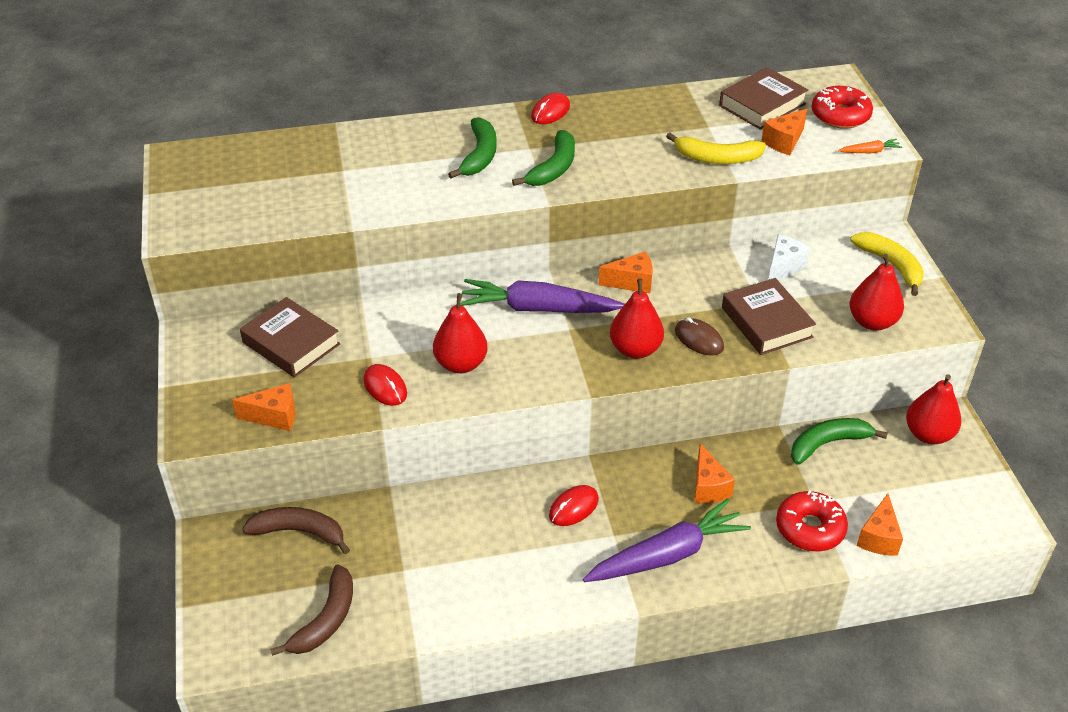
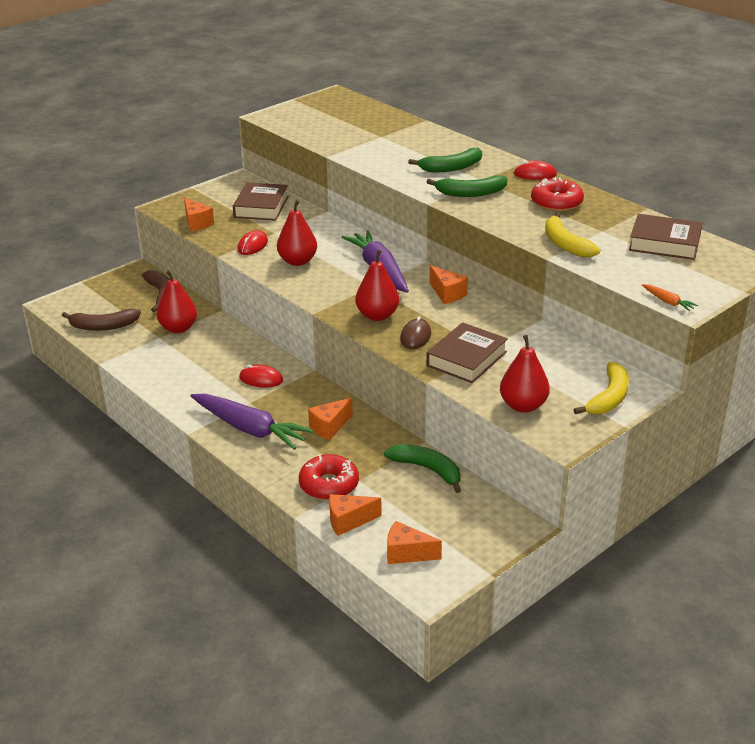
camera: 60 degrees right, 10 degrees down
orange cheese [761,109,807,155] -> orange cheese moved to [387,521,442,564]
white cheese [769,235,810,280] -> none
red donut [812,86,873,129] -> red donut moved to [531,177,584,212]
red pear [906,374,961,444] -> red pear moved to [157,270,197,333]

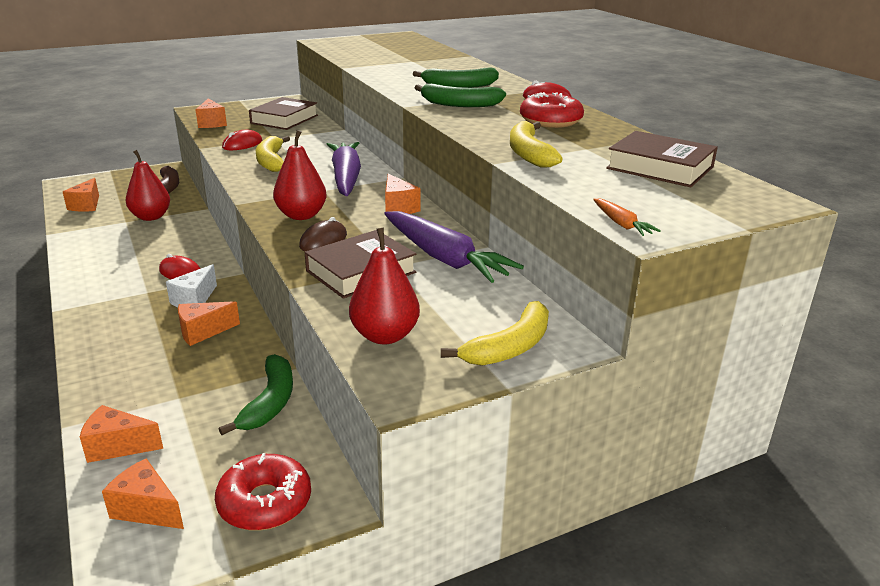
camera: 15 degrees right, 5 degrees down
brown banana [62,309,141,331] -> orange cheese [63,178,99,212]
purple carrot [191,394,314,450] -> purple carrot moved to [384,211,524,283]
red pear [277,200,317,266] -> yellow banana [255,136,290,172]
red donut [299,454,359,500] -> red donut moved to [215,453,311,531]
green banana [384,444,461,493] -> green banana turned 45 degrees clockwise [219,354,293,435]
none -> white cheese [166,264,217,307]

